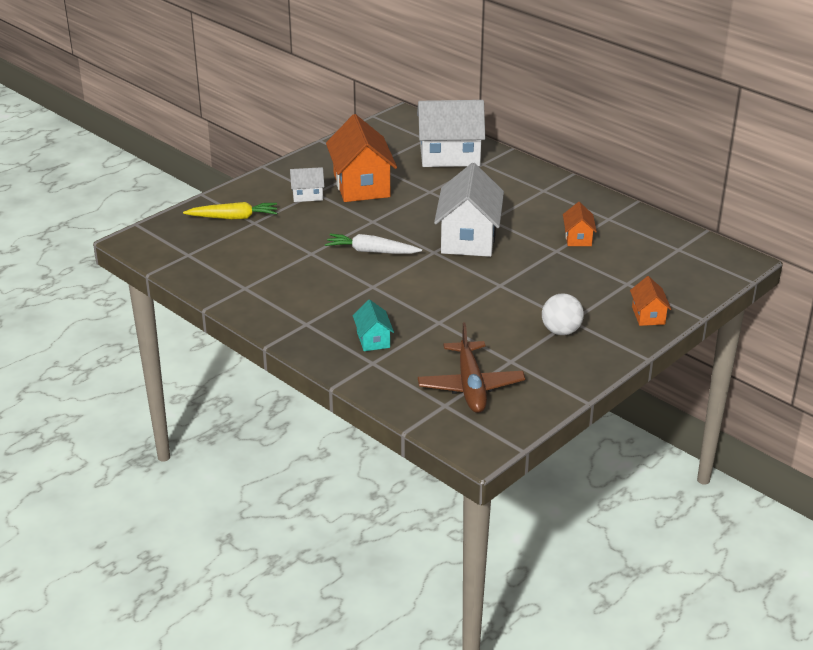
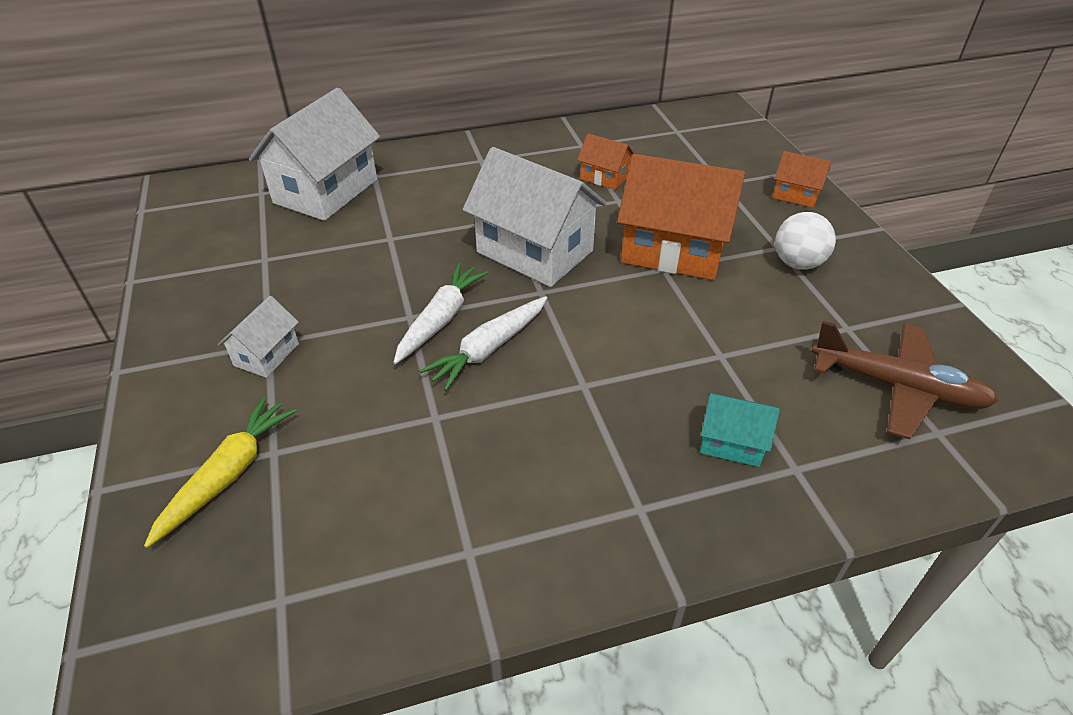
camera: 60 degrees left, 10 degrees up
orange house [326,114,397,202] -> orange house moved to [617,154,745,280]
none -> white carrot [393,263,488,364]

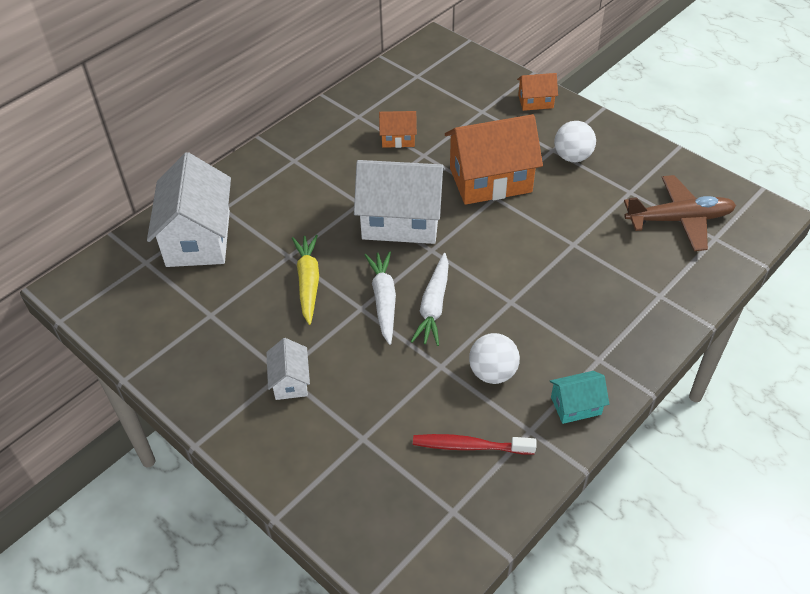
camera: 30 degrees left, 5 degrees up
yellow carrot [144,397,297,548] -> yellow carrot moved to [292,235,319,325]
turquoise house [700,393,780,467] -> turquoise house moved to [550,371,609,424]
none -> red toothbrush [413,434,537,455]
none -> white ball [469,333,520,384]

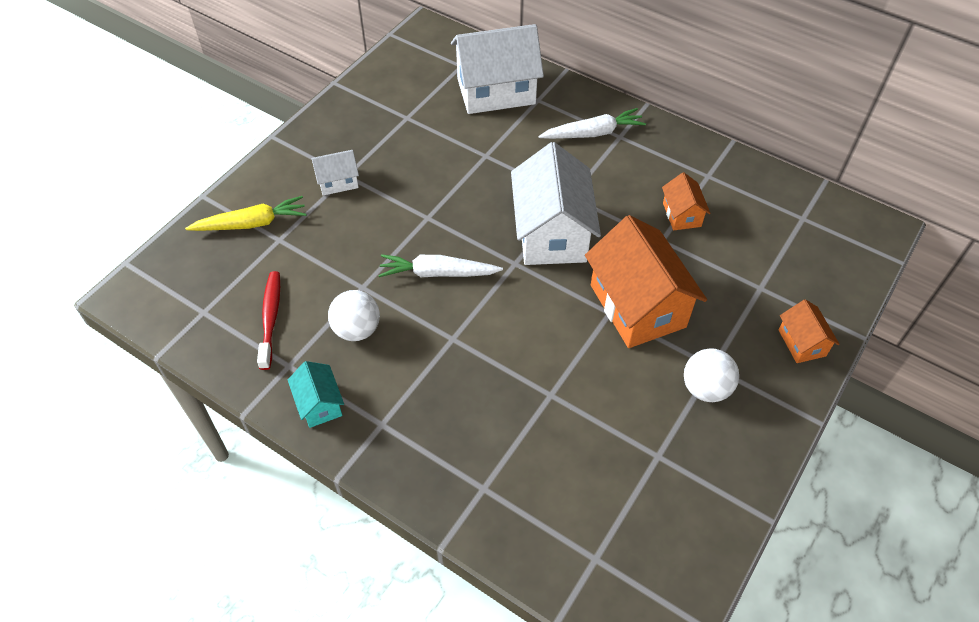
camera: 80 degrees right, 5 degrees up
yellow carrot [292,235,319,325] -> yellow carrot moved to [185,196,307,231]
white carrot [365,251,396,345] -> white carrot moved to [538,108,646,139]
brown plane [624,175,736,251] -> none

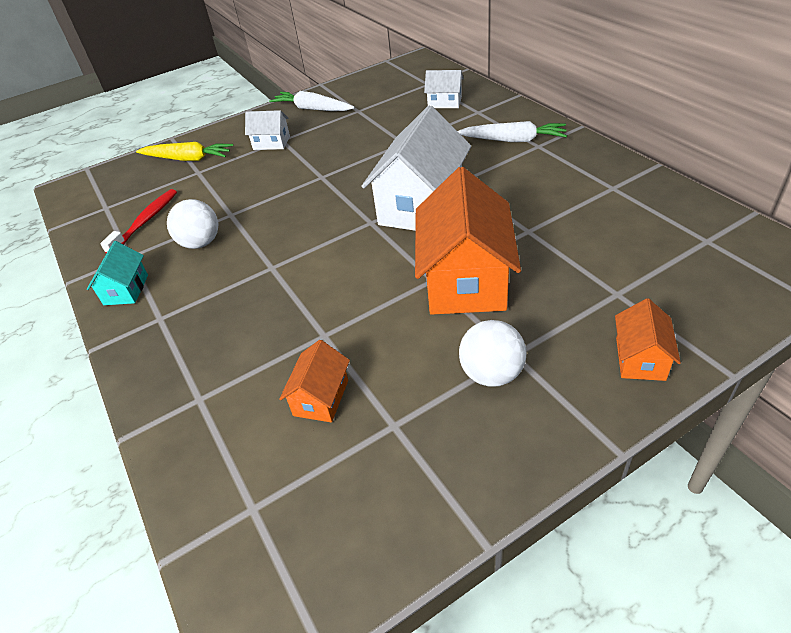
camera: 30 degrees right, 10 degrees down
white carrot [378,254,503,277] -> white carrot moved to [269,91,355,111]
white house [451,24,544,114] -> white house [424,70,464,108], size x0.48
orange house [662,172,711,230] -> orange house moved to [279,340,350,422]

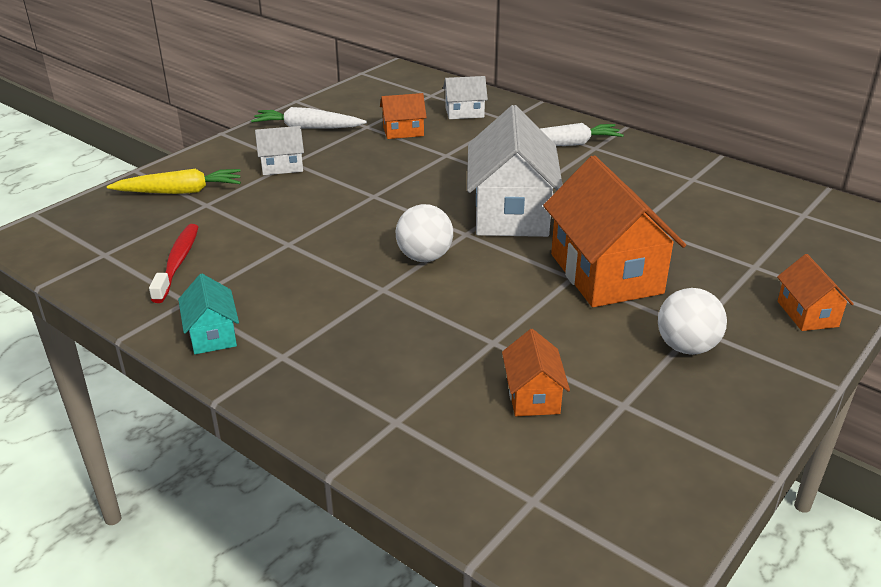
camera: 25 degrees left, 10 degrees down
white ball [167,199,218,249] -> white ball moved to [396,204,453,262]
none -> orange house [380,93,427,139]

